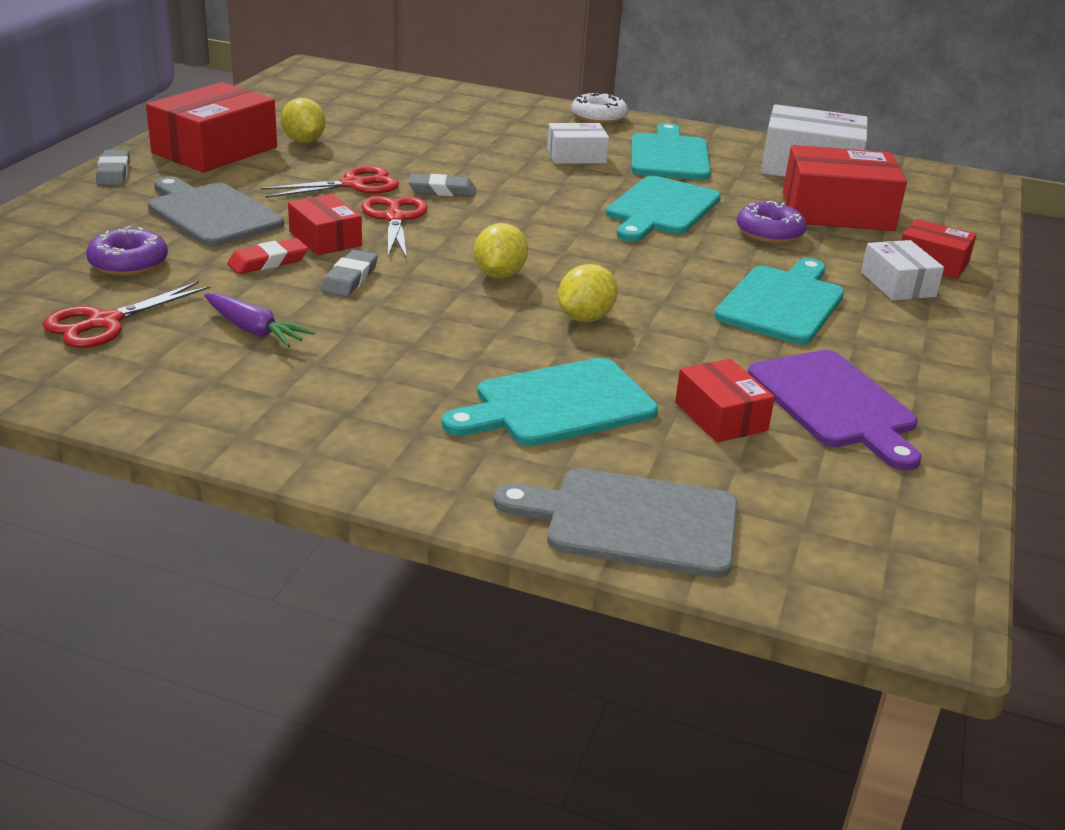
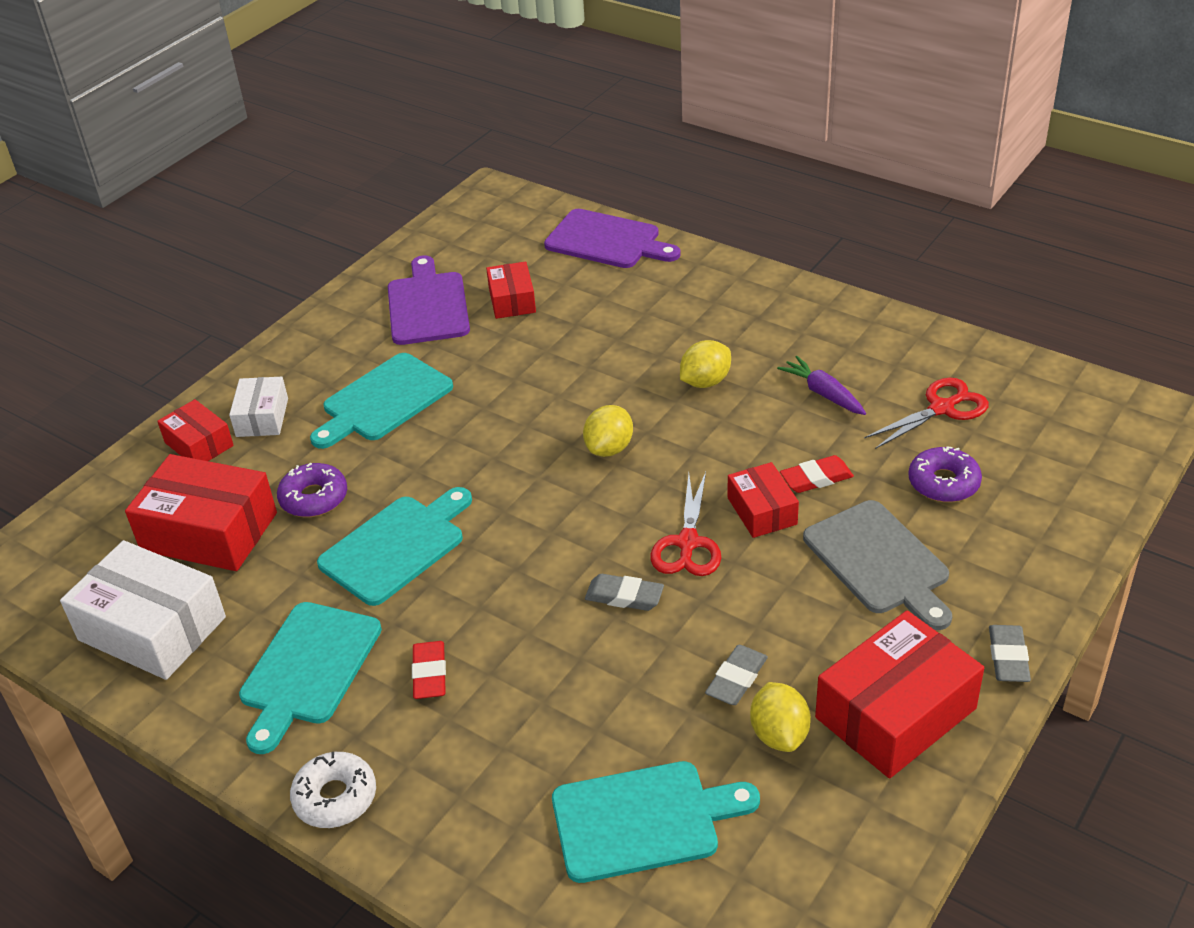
camera: 160 degrees left, 10 degrees up
red scissors [260,166,399,198] -> none
grey eraser [321,250,378,297] -> grey eraser moved to [705,645,768,705]
turquoise cutting board [442,358,658,446] -> turquoise cutting board moved to [552,761,760,883]
grey cutting board [494,468,738,578] -> purple cutting board [544,209,681,268]
white box [547,123,609,164] -> red eraser [412,641,446,699]
yellow lemon [558,264,618,322] -> yellow lemon moved to [680,340,731,388]

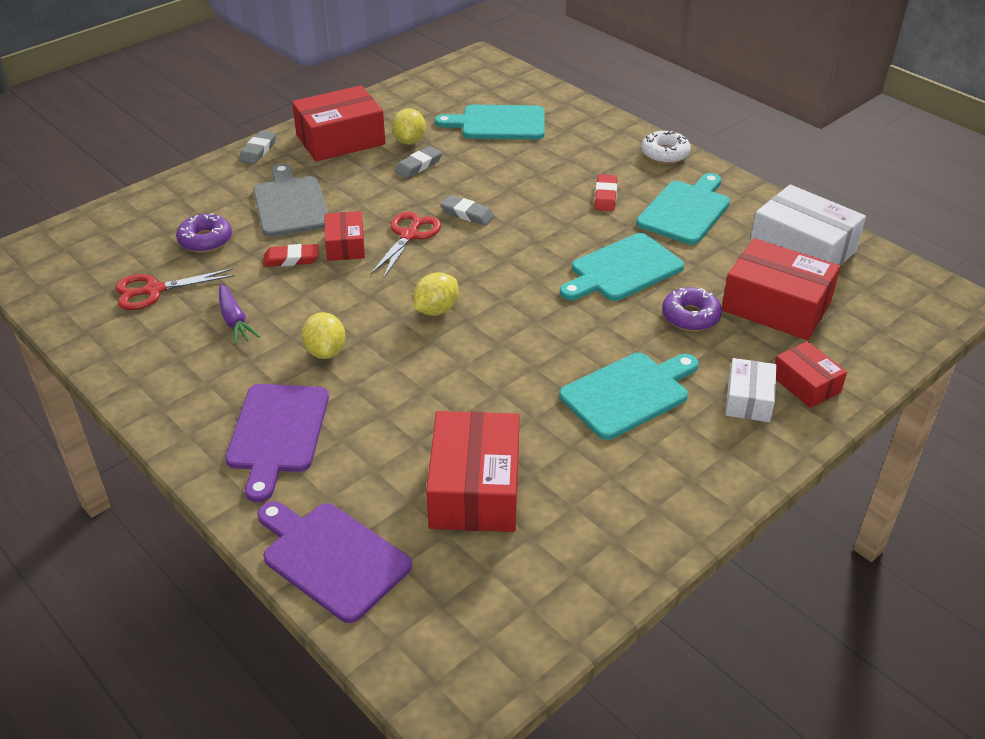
camera: 170 degrees left, 0 degrees up
purple cutting board [388,255,470,345] -> purple cutting board moved to [225,384,329,502]
red box [486,262,536,319] -> red box [426,411,520,532], size x1.78
yellow lemon [680,340,731,388] -> yellow lemon turned 75 degrees counterclockwise [301,312,346,359]

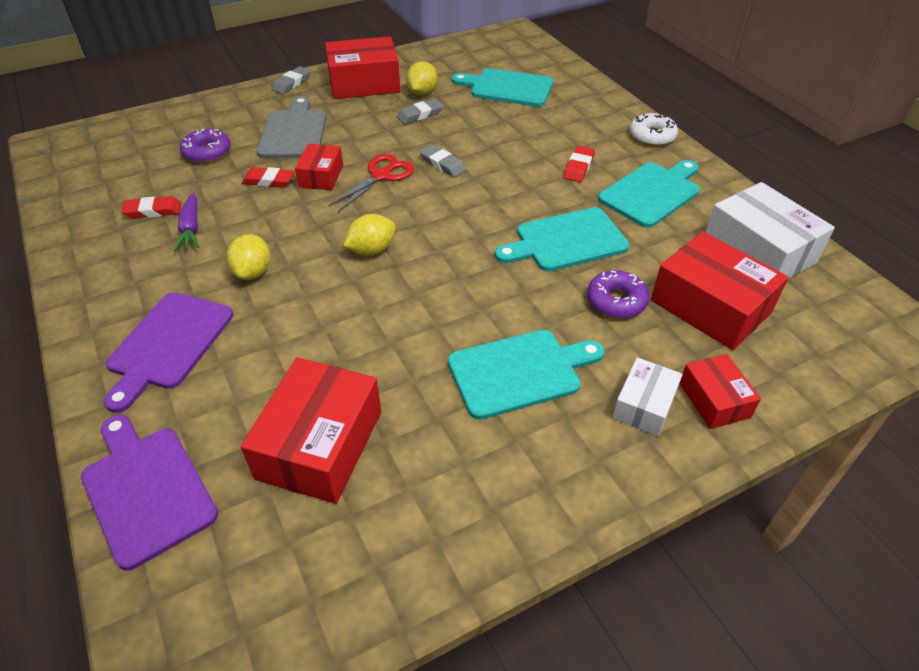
camera: 15 degrees right, 5 degrees up
red scissors [115,268,235,310] -> none
none -> red eraser [121,196,182,218]

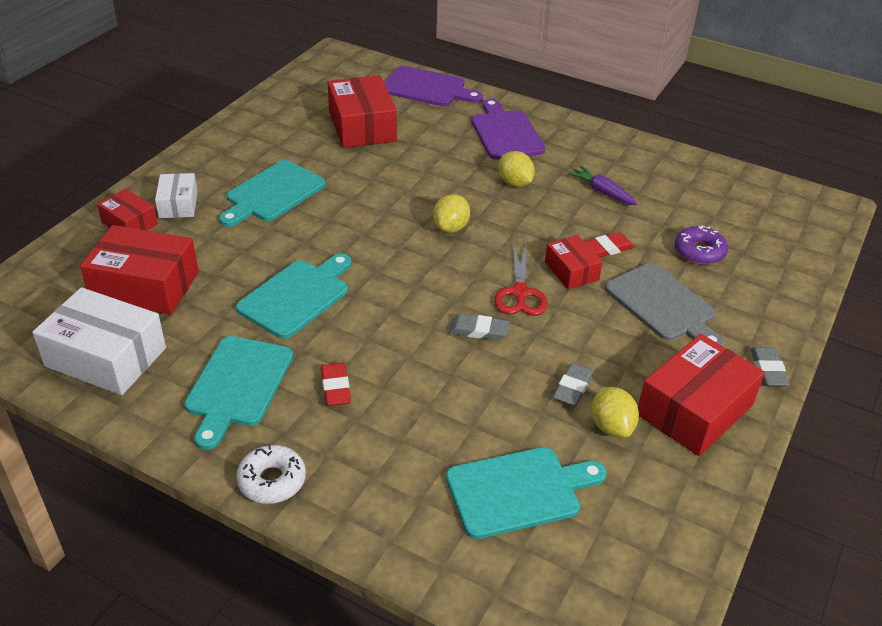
camera: 145 degrees right, 5 degrees down
red eraser [121,196,182,218] -> none
purple donut [587,270,649,318] -> none

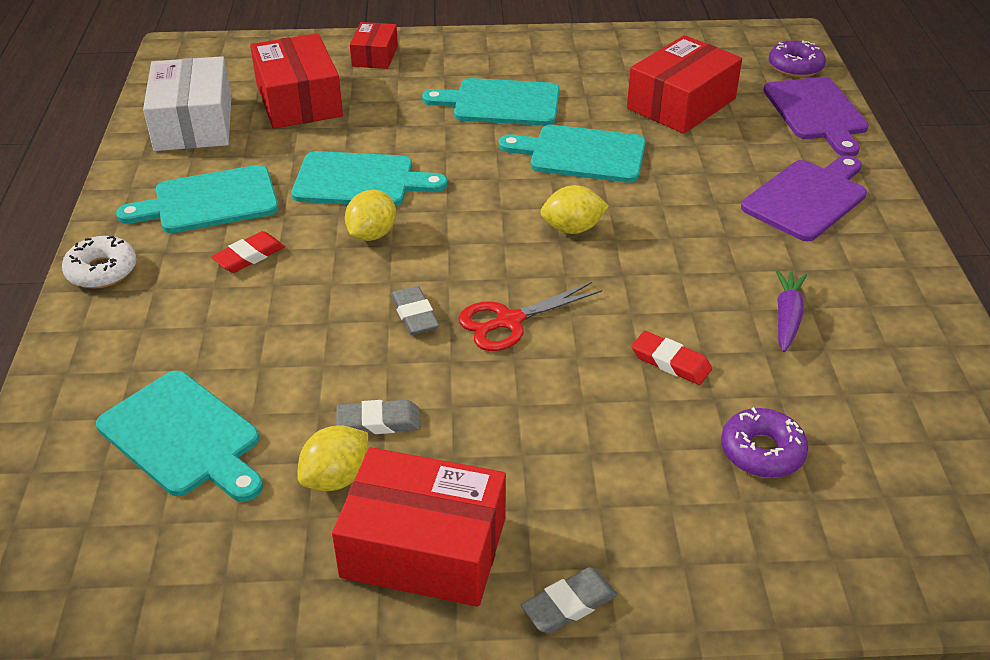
camera: 60 degrees right, 0 degrees up
white box [155,173,198,218] -> none
yellow lemon [498,151,535,187] -> yellow lemon moved to [345,190,396,241]
red box [545,235,603,289] -> none
grey cutting board [605,263,724,346] -> none
none -> turquoise cutting board [499,125,646,183]
none -> purple donut [769,40,826,77]

